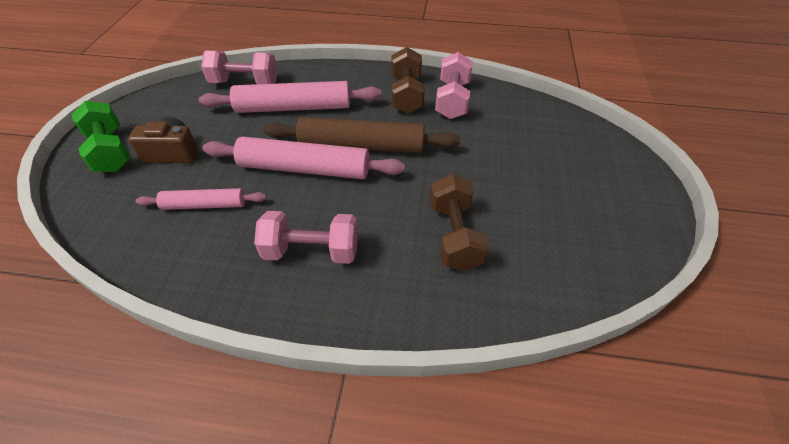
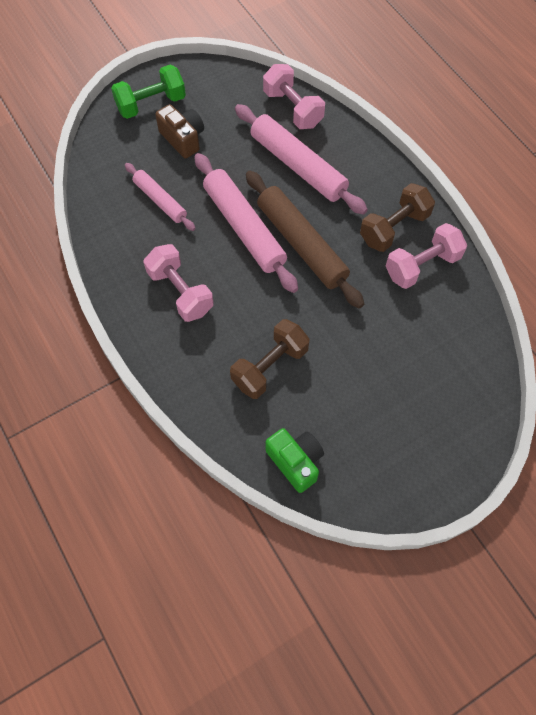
camera: 50 degrees right, 15 degrees up
green dumbbell [72,101,130,172] -> green dumbbell turned 45 degrees clockwise [111,65,186,119]
none -> green camera [265,428,324,493]

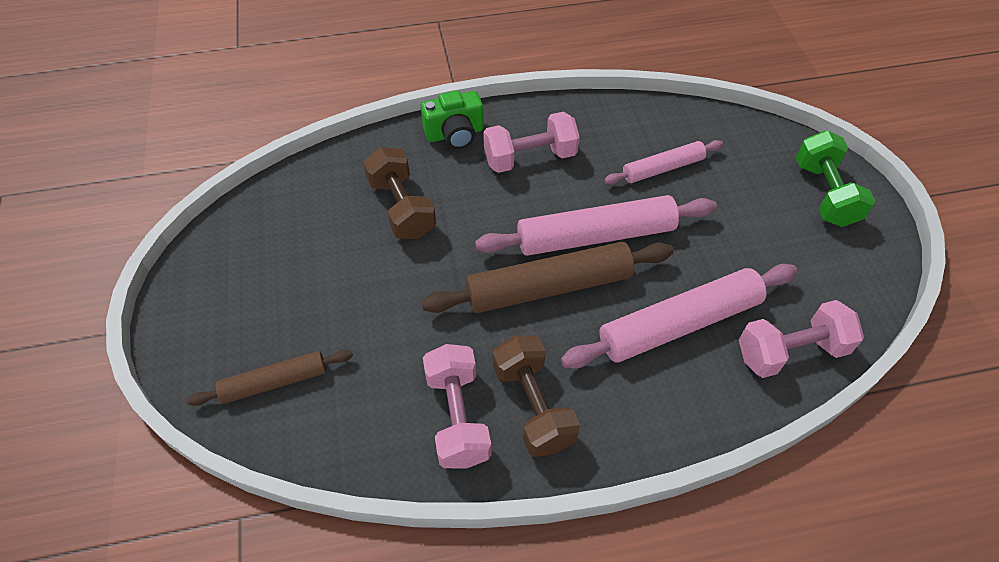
camera: 110 degrees right, 10 degrees down
brown camera [155,104,204,159] -> none
green camera [265,428,324,493] -> green camera moved to [421,90,484,149]
none -> brown rolling pin [187,349,353,406]

